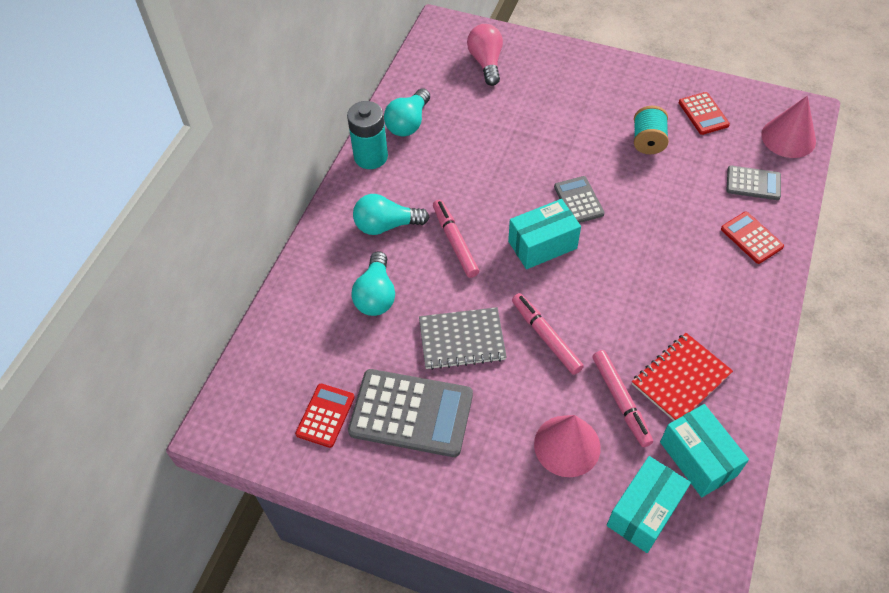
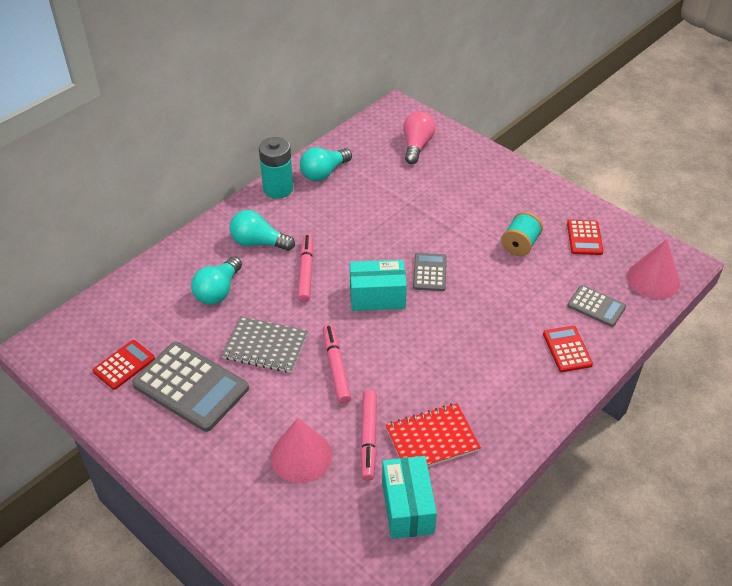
camera: 20 degrees right, 10 degrees down
turquoise box [607,456,691,553] -> none

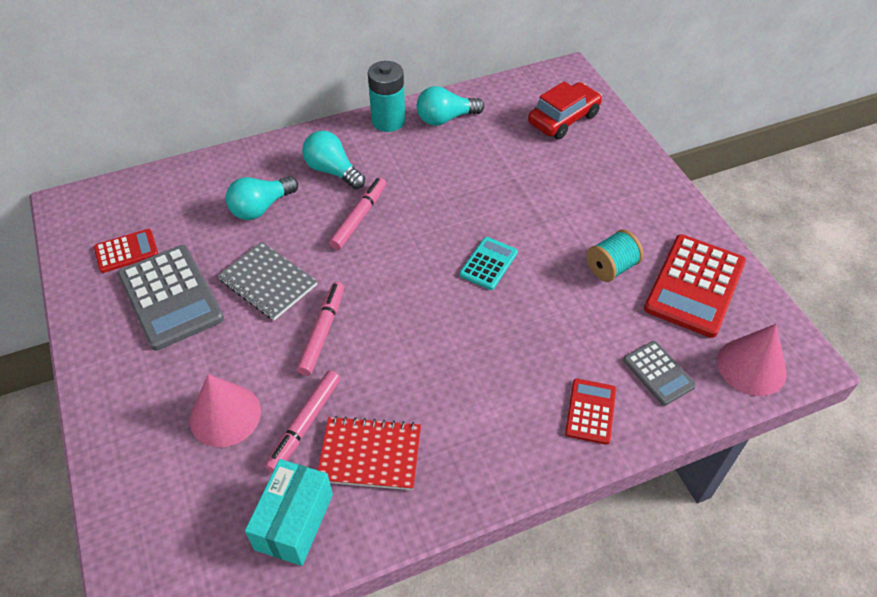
camera: 25 degrees right, 5 degrees up
turquoise box [350,260,407,311] -> none
pink light bulb [403,111,436,164] -> red car [528,81,602,139]
grey calculator [413,253,447,291] -> turquoise calculator [459,237,518,290]
red calculator [567,220,603,255] -> red calculator [644,234,746,338], size x1.86

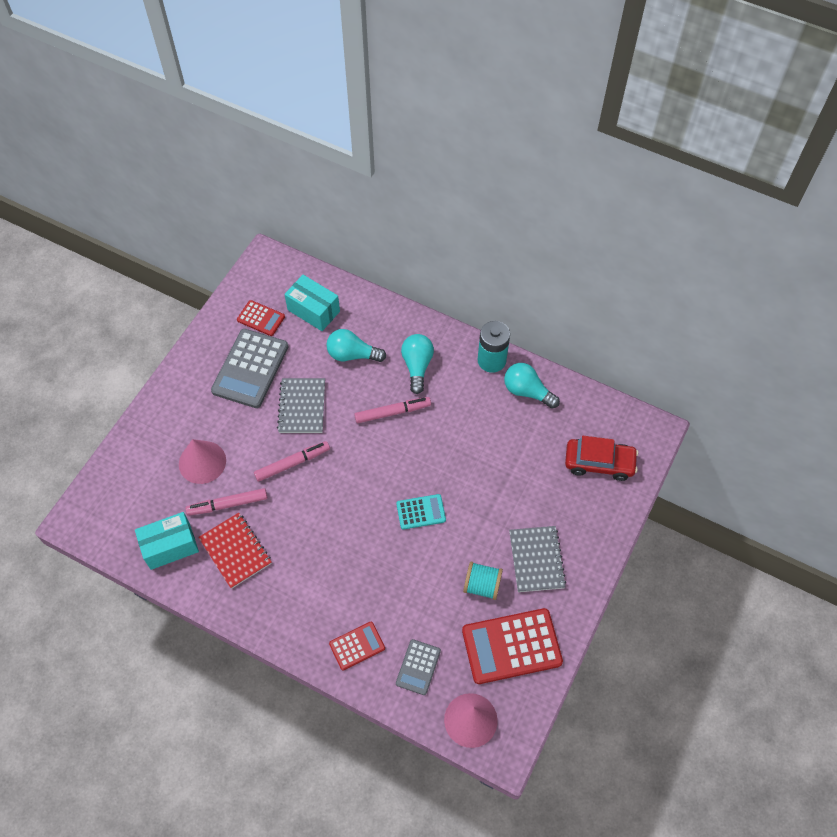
camera: 50 degrees right, 10 degrees up
none -> turquoise box [284,275,340,331]
none -> grey notebook [509,526,566,592]

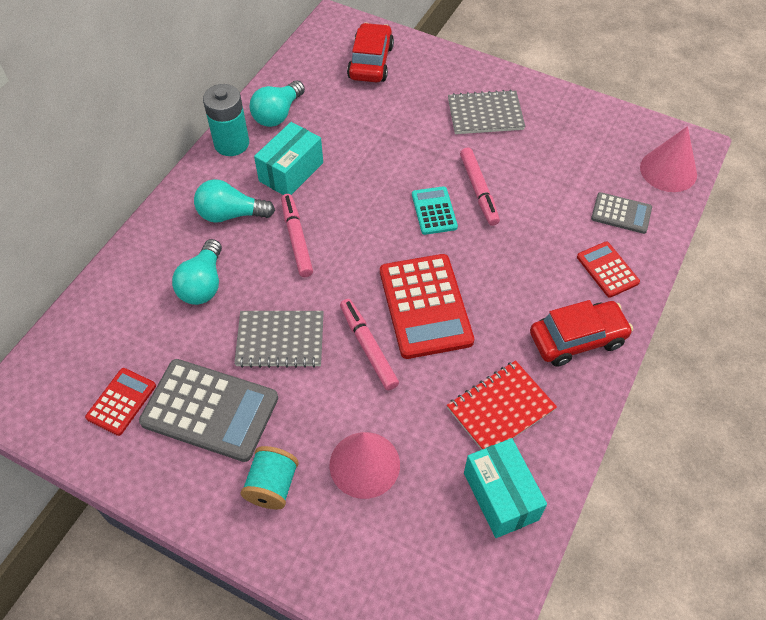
camera: 90 degrees left, 5 degrees down
pink marker [185,488,267,516] -> pink marker moved to [460,148,500,226]
turquoise box [284,275,340,331] -> turquoise box moved to [254,122,323,195]
red calculator [462,608,563,684] -> red calculator moved to [380,254,474,359]
turquoise spool [463,562,503,600] -> turquoise spool moved to [241,446,299,510]
none -> red car [530,300,633,367]

